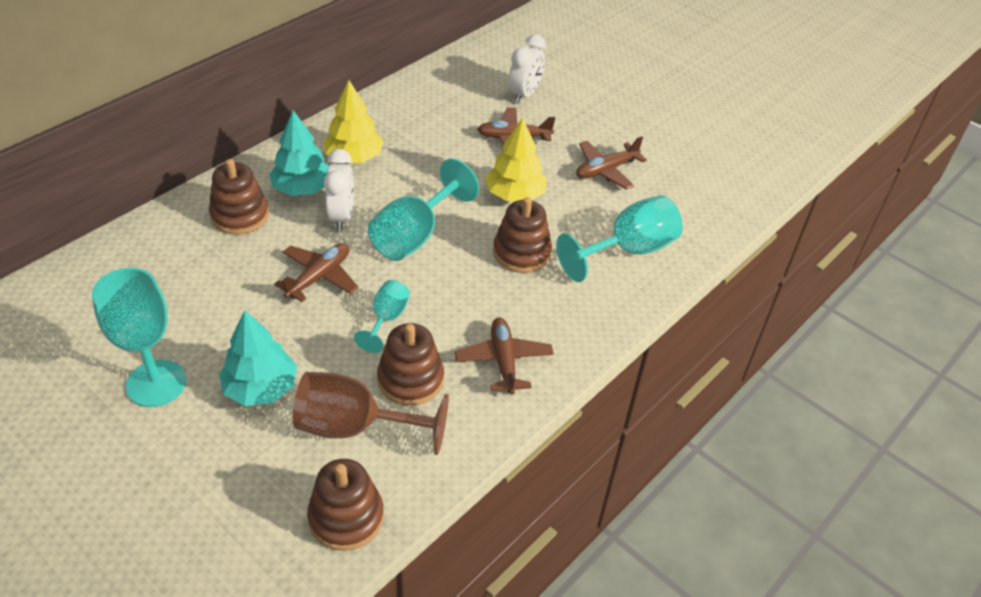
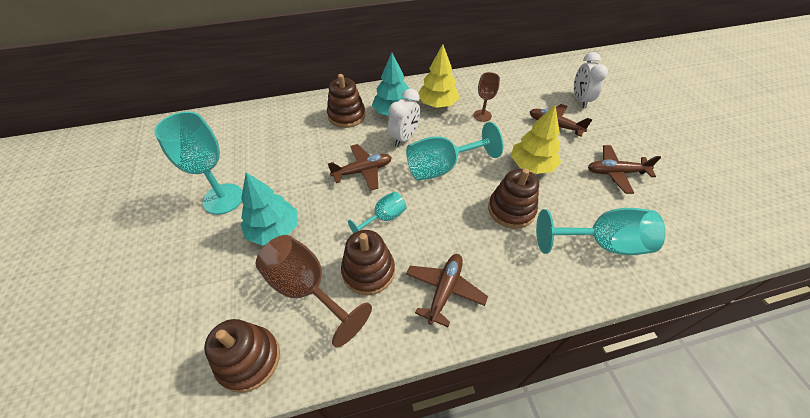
camera: 35 degrees right, 5 degrees up
white clock [508,34,546,104] -> white clock turned 120 degrees clockwise [574,52,608,108]
none -> brown goblet [474,72,500,122]

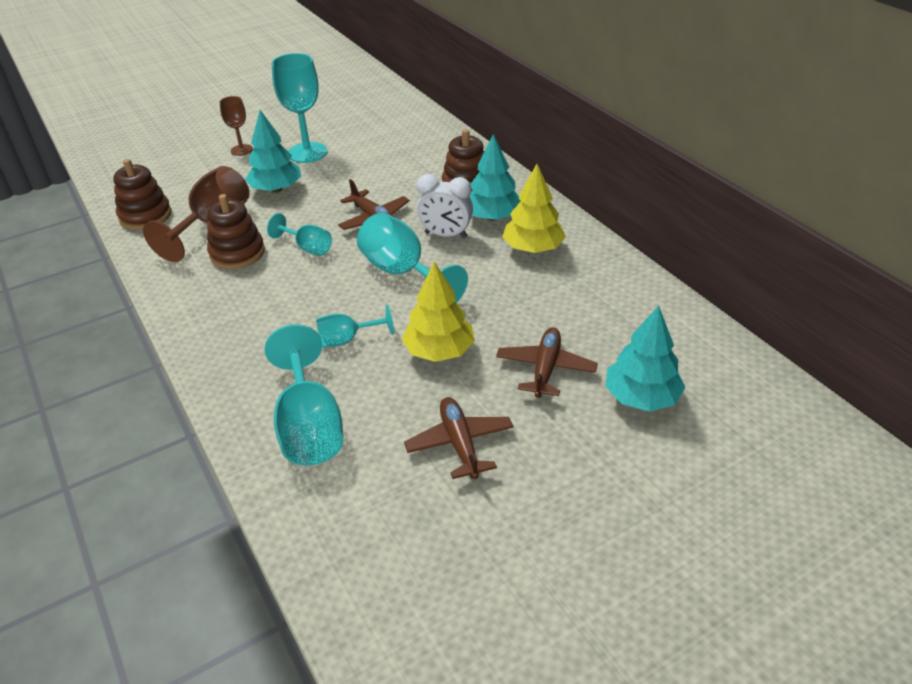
camera: 75 degrees right, 10 degrees down
brown plane [406,254,488,327] -> none
brown goblet [474,72,500,122] -> brown goblet moved to [219,96,253,156]
brown stacking toy [488,169,539,229] -> turquoise goblet [316,305,394,347]
white clock [574,52,608,108] -> turquoise tree [605,306,686,411]

